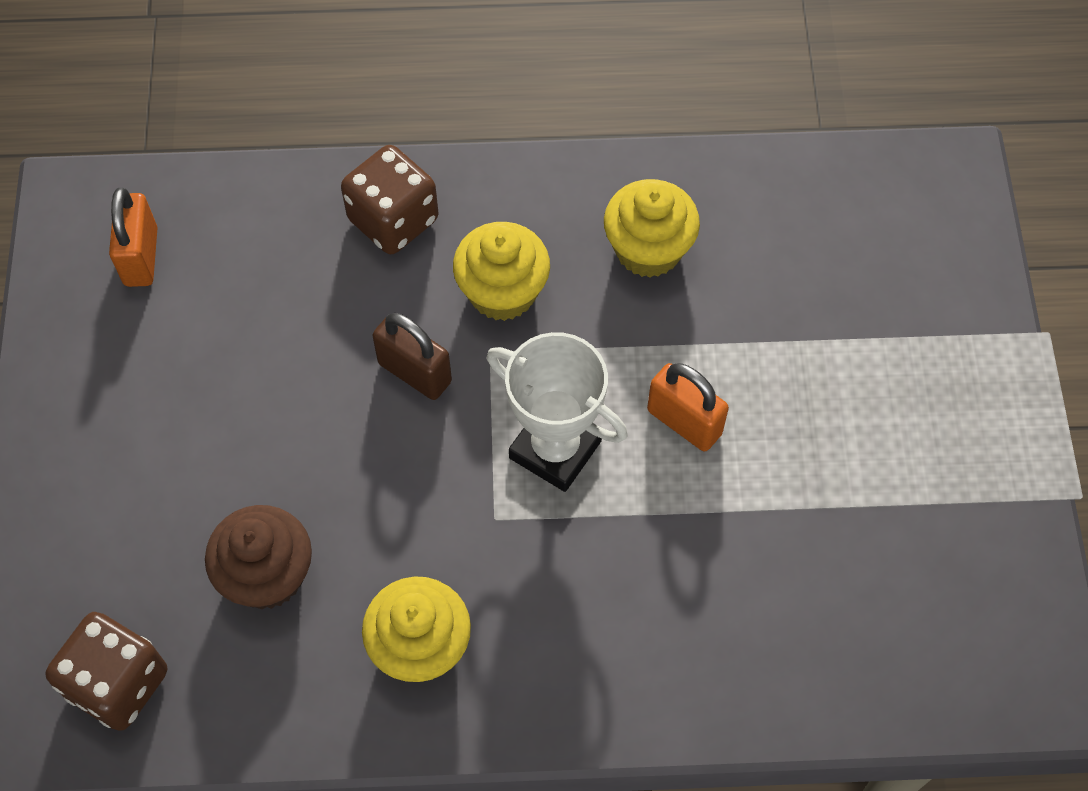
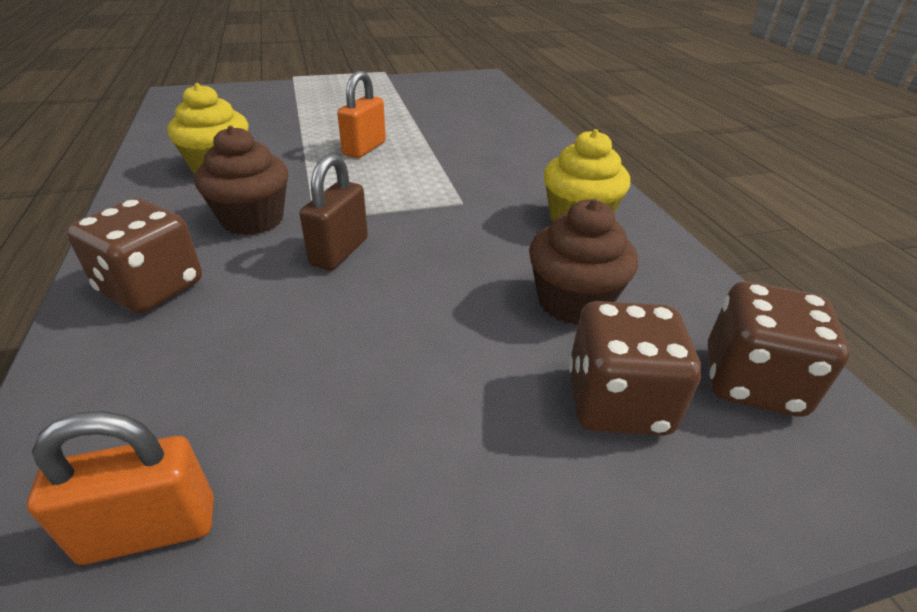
camera: 105 degrees left, 25 degrees down
yellow cupcake [453,222,550,321] -> brown cupcake [194,126,288,235]
white trophy [487,332,628,492] -> none
none -> brown dice [568,301,702,436]

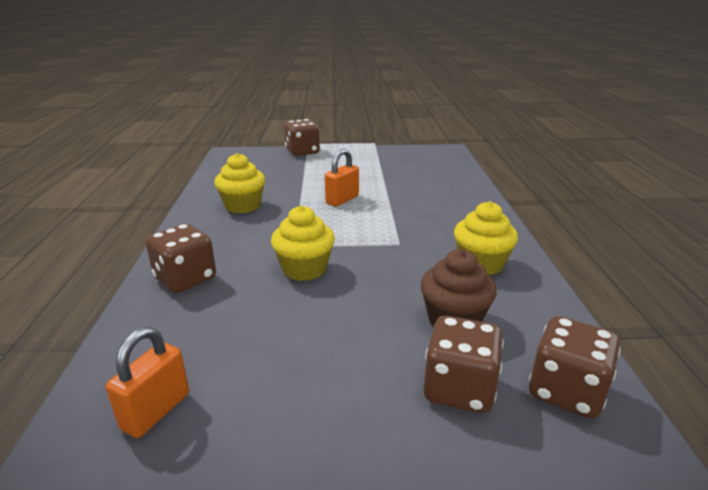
camera: 15 degrees right, 10 degrees down
orange padlock [27,411,214,565] -> orange padlock turned 60 degrees counterclockwise [106,327,189,438]
brown cupcake [194,126,288,235] -> none
brown padlock [300,153,368,271] -> yellow cupcake [271,206,335,281]
none -> brown dice [284,119,320,156]

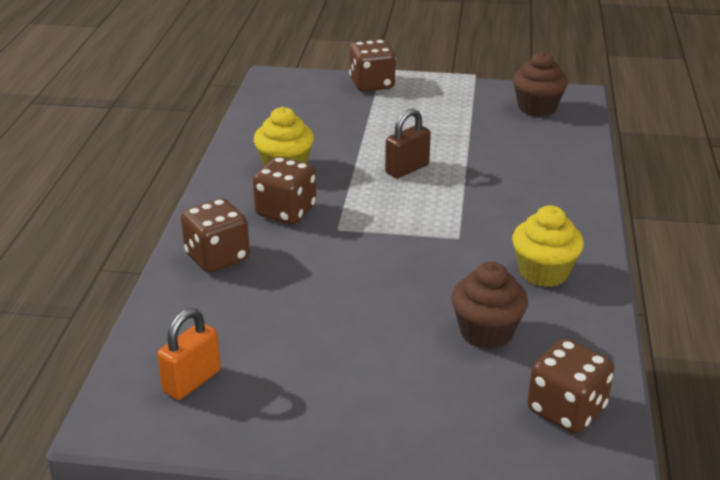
camera: 10 degrees right, 5 degrees up
yellow cupcake [271,206,335,281] -> none
orange padlock [325,149,359,206] -> brown padlock [385,109,431,178]
brown dice [423,316,504,413] -> brown dice moved to [253,157,316,224]
none -> brown cupcake [513,51,568,117]

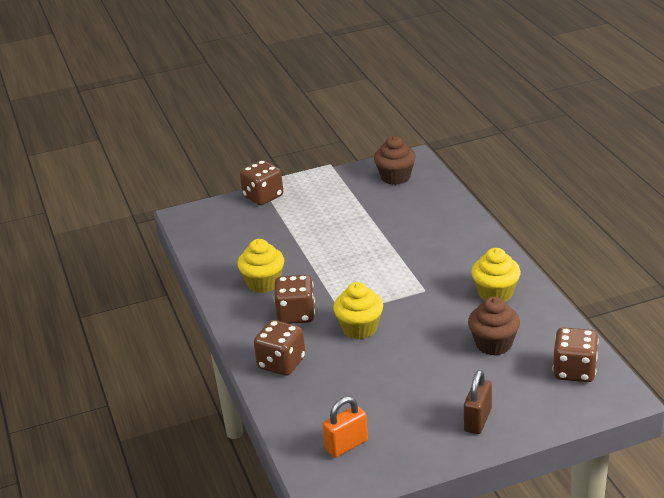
camera: 25 degrees left, 0 degrees up
orange padlock [157,308,221,400] -> orange padlock turned 45 degrees clockwise [323,396,368,458]
brown padlock [385,109,431,178] -> brown padlock moved to [464,370,492,434]
none -> yellow cupcake [333,282,383,339]

